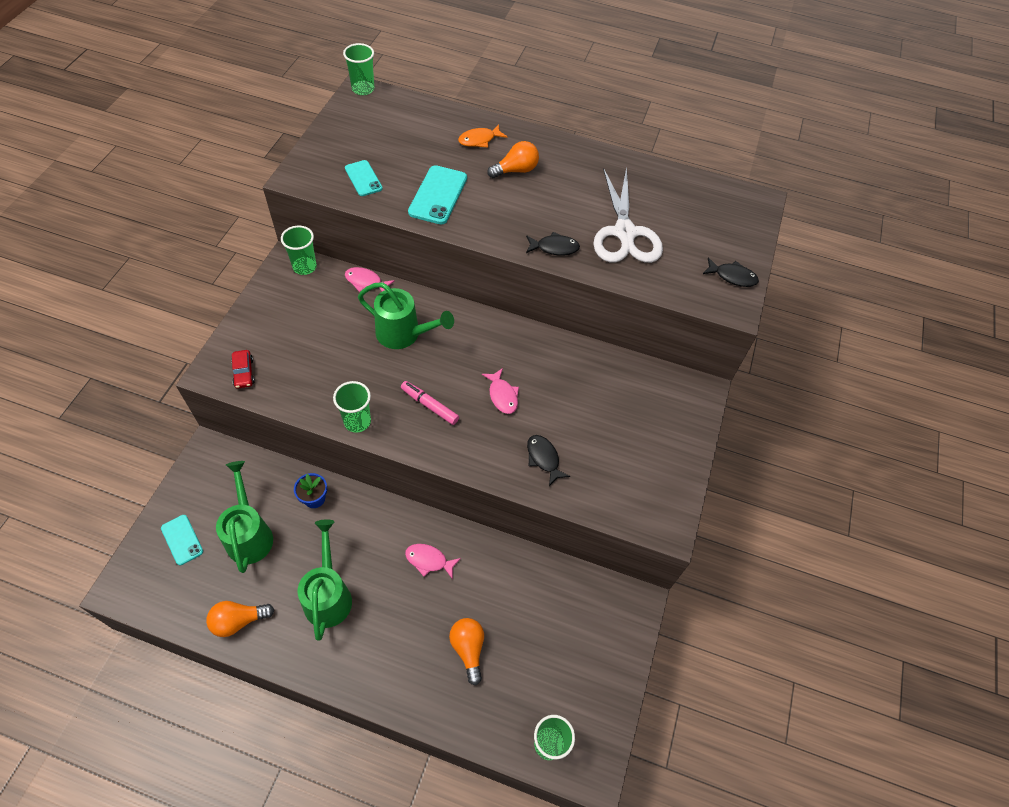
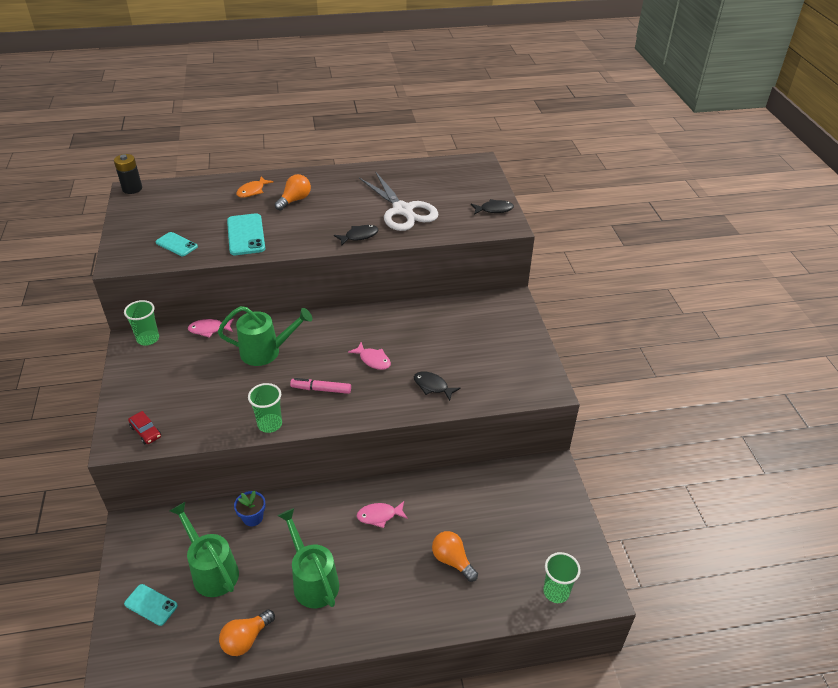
camera: 25 degrees left, 15 degrees down
green cup [343,43,374,95] -> black battery [114,154,142,194]

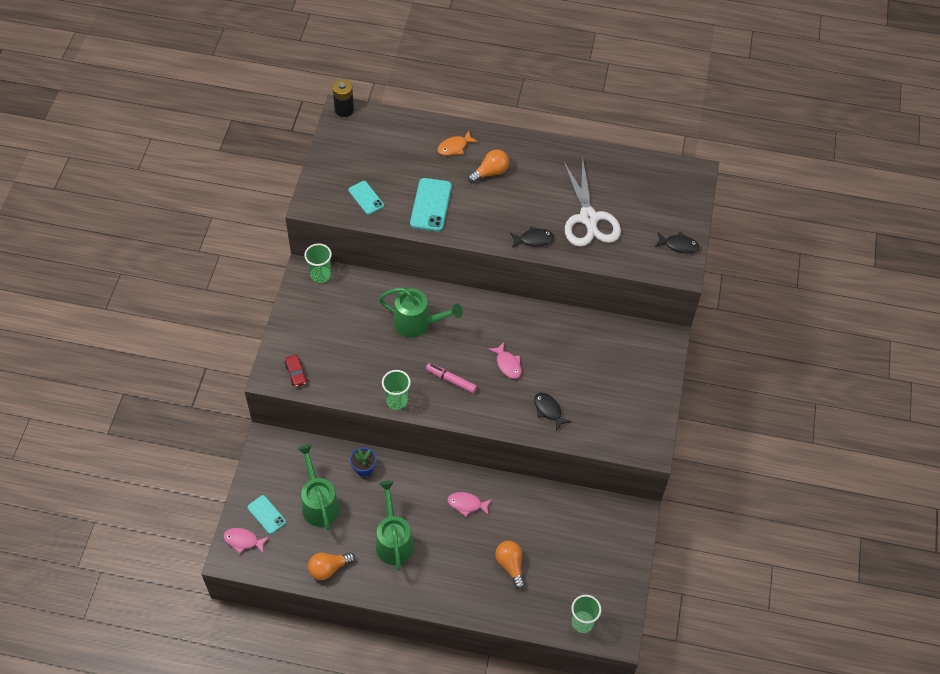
camera: 20 degrees right, 15 degrees up
pink fish [188,319,234,338] -> pink fish moved to [223,528,269,554]

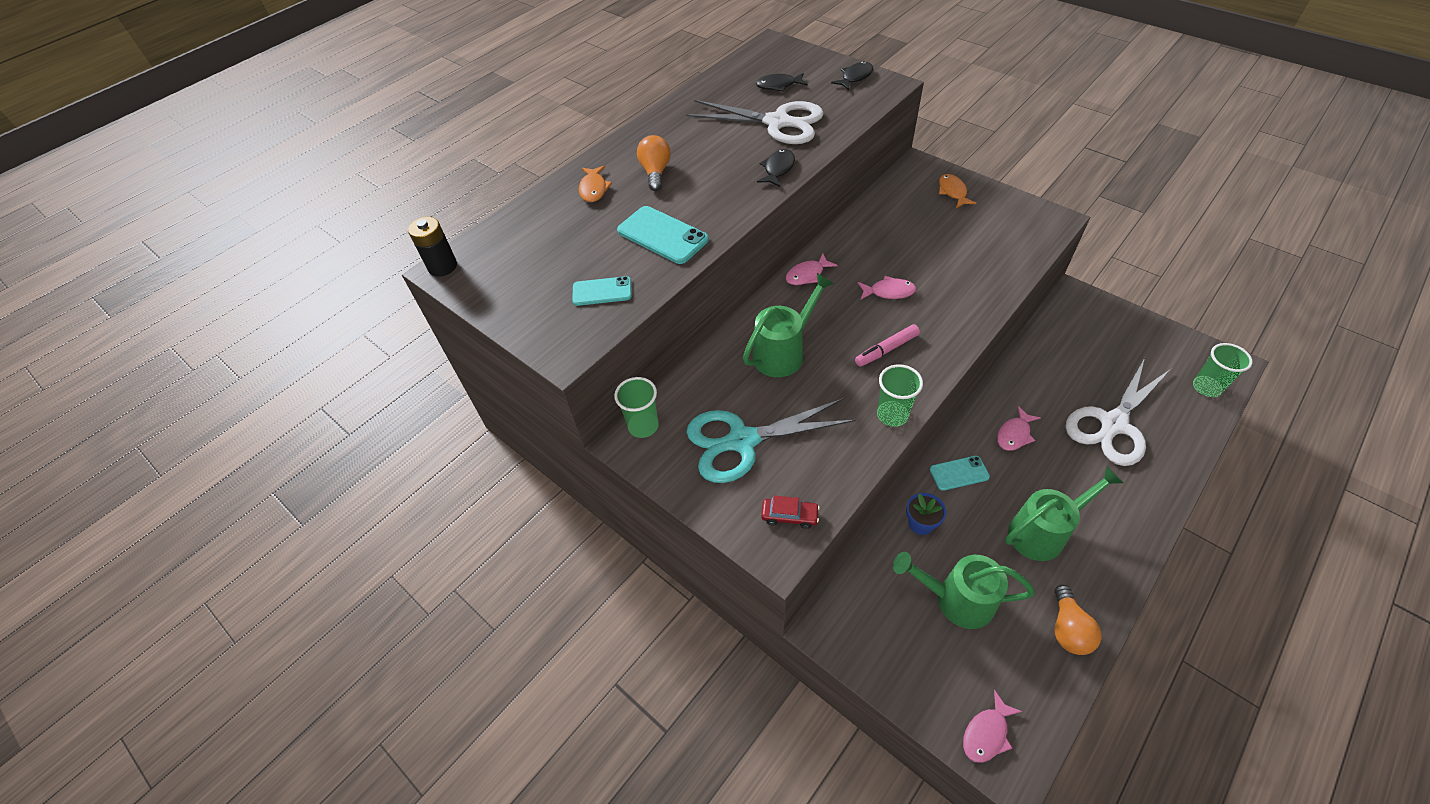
camera: 55 degrees left, 5 degrees down
turquoise phone [247,495,286,534] -> turquoise phone moved to [930,456,990,491]
green watering can [376,480,414,571] -> green watering can turned 135 degrees clockwise [1005,467,1123,561]
orange light bulb [495,541,525,589] -> white scissors [1065,358,1171,466]
black fish [534,393,572,431] -> black fish moved to [756,73,808,92]
none -> turquoise scissors [686,398,855,483]
none -> pink fish [786,253,838,285]
none -> orange fish [939,174,977,208]

